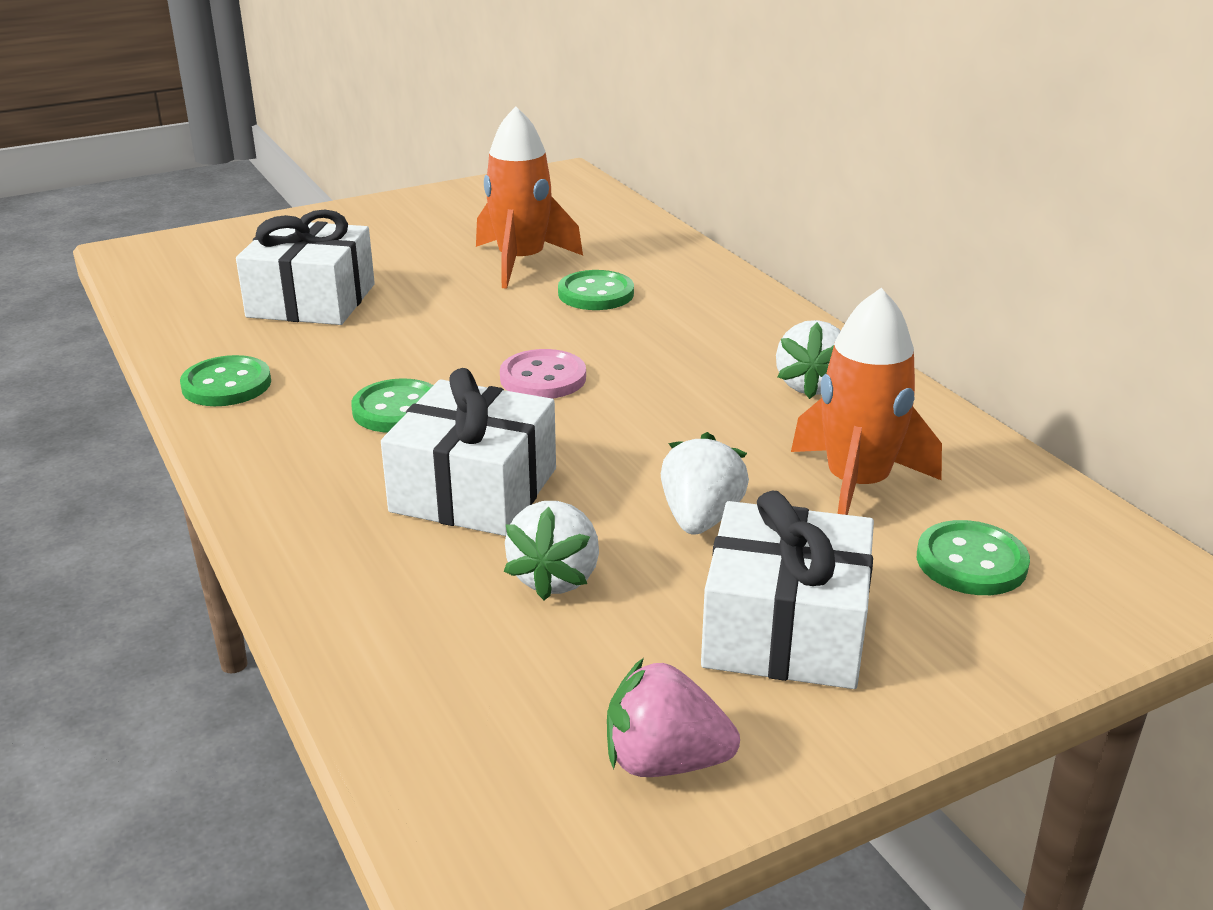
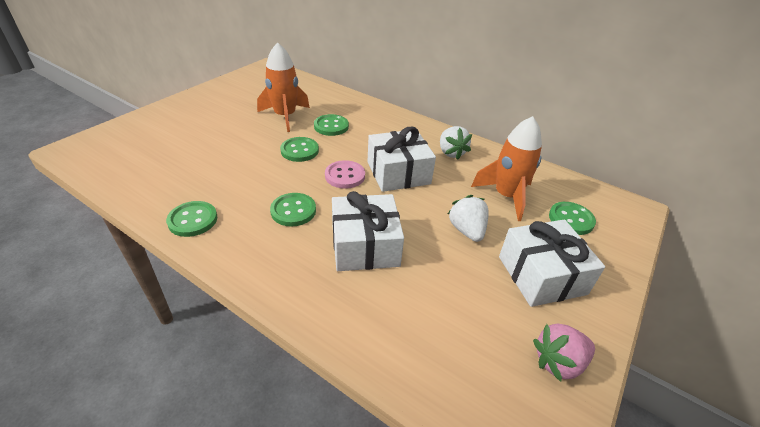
camera: 30 degrees left, 10 degrees up
white gift [236,209,375,325] -> white gift moved to [367,127,436,192]
white strawberry [504,501,599,600] -> none
none -> green button [280,137,319,162]

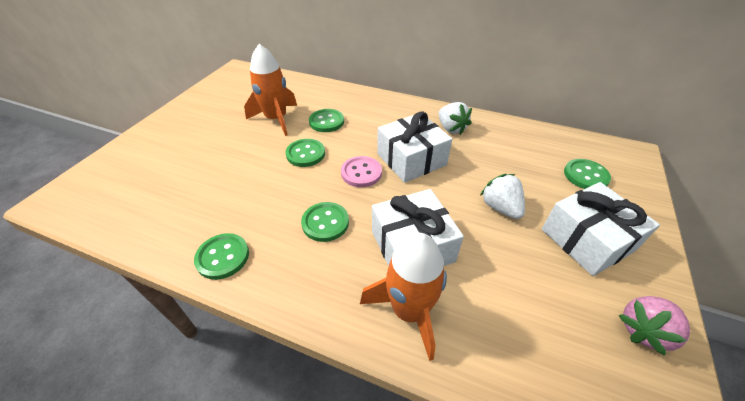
camera: 10 degrees left, 5 degrees up
orange rocket [471,116,542,221] -> orange rocket moved to [360,233,447,361]

